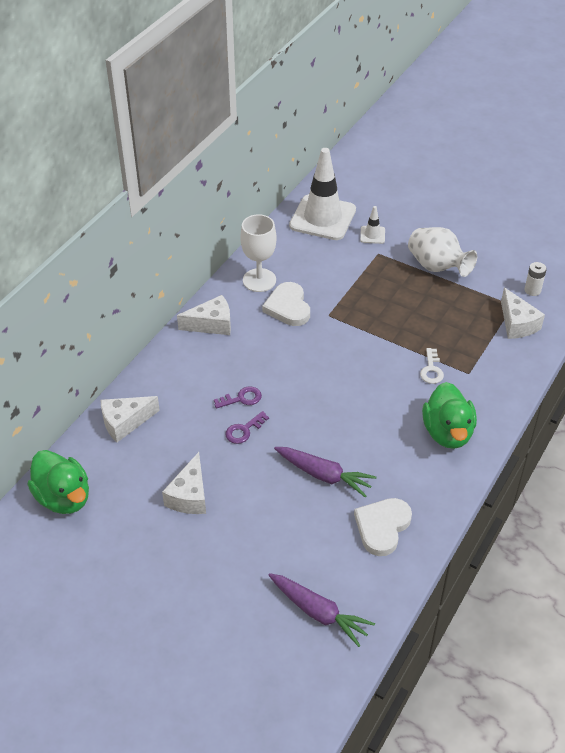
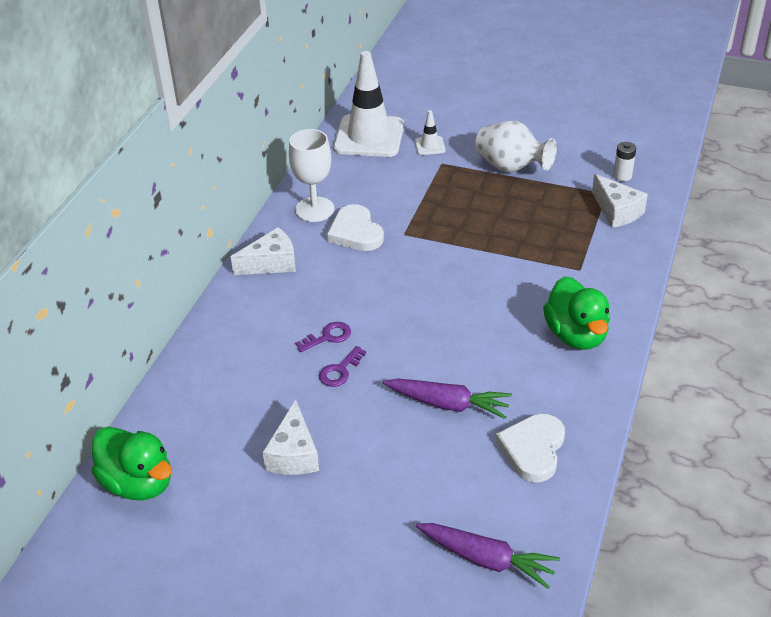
camera: 10 degrees left, 5 degrees down
white cheese [101,396,160,442] -> none
white key [420,348,444,384] -> none

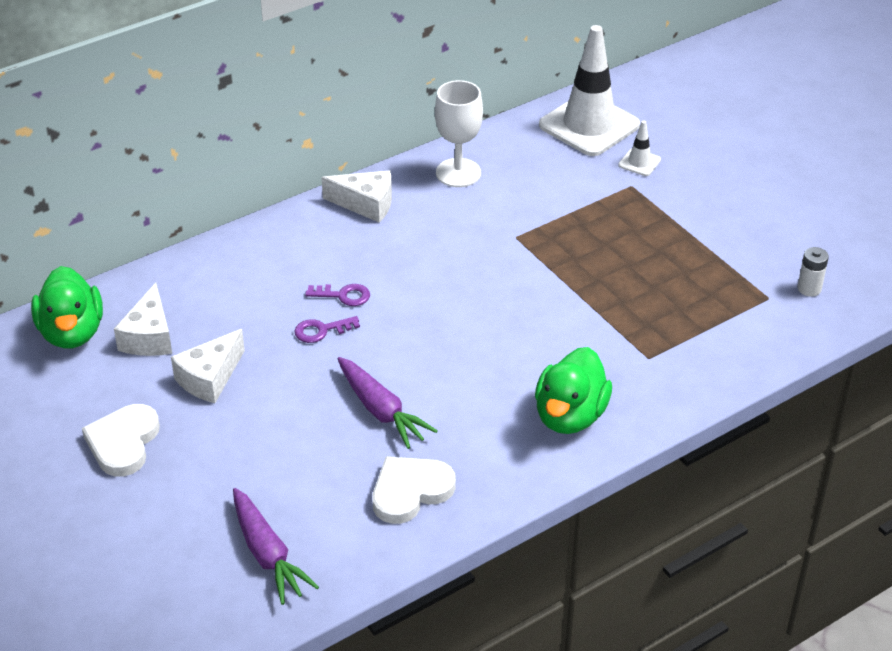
camera: 35 degrees right, 0 degrees up
white heart [327,204,384,251] -> white heart moved to [82,404,160,477]
white vase [475,121,557,172] -> none
white cheese [592,174,648,228] -> white cheese moved to [114,283,172,356]

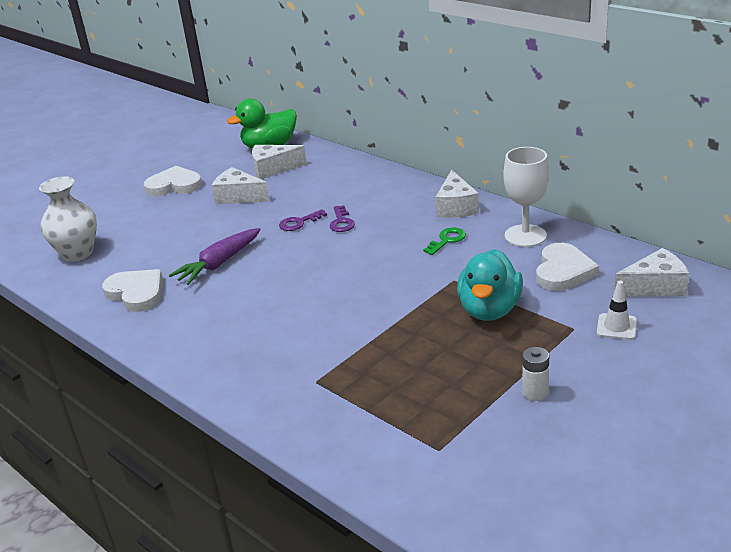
camera: 80 degrees right, 10 degrees down
purple carrot [233,488,319,605] -> white vase [39,176,97,262]
purple key [294,316,360,343] -> purple key turned 90 degrees counterclockwise [279,209,327,231]
green duck [535,347,612,434] -> none
white traffic cone [539,25,640,156] -> white cheese [614,248,689,297]
white battery [797,247,829,297] -> white battery moved to [522,347,549,401]
none -> green key [423,228,466,255]
none -> turquoise duck [457,249,523,321]
none -> white heart [536,243,599,291]

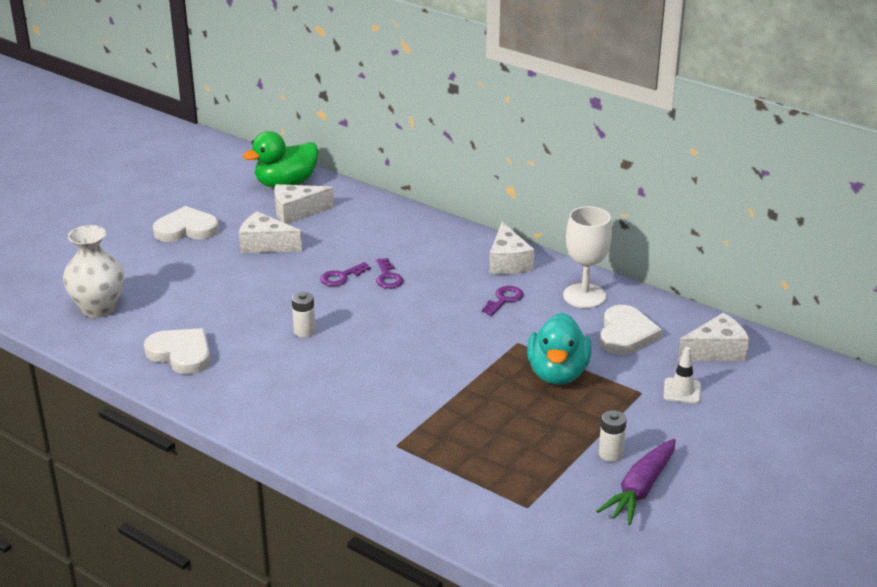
camera: 10 degrees left, 0 degrees up
purple carrot [169,228,261,285] -> purple carrot moved to [596,439,676,525]
green key [423,228,466,255] -> purple key [482,286,523,316]
none -> white battery [292,292,316,338]

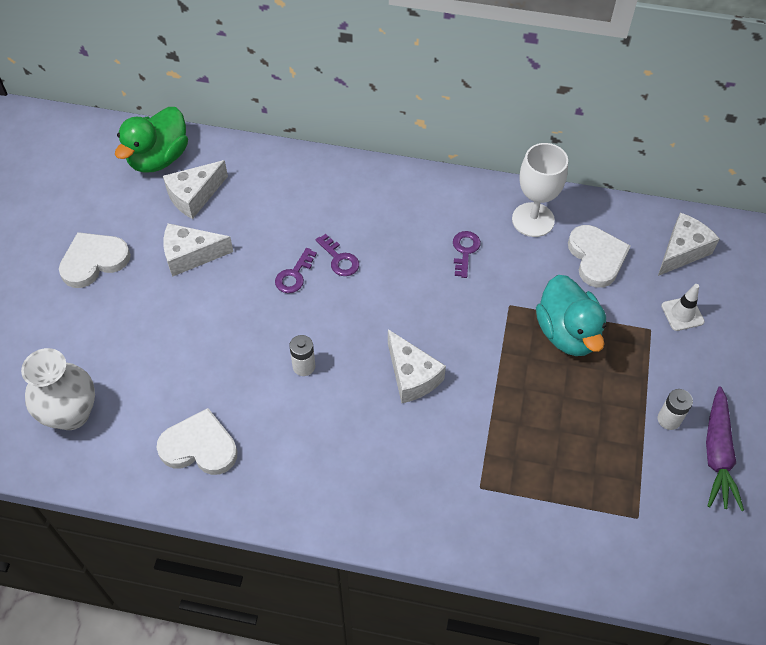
camera: 25 degrees left, 25 degrees up
white cheese [489,222,534,274] -> white cheese moved to [388,329,446,403]

